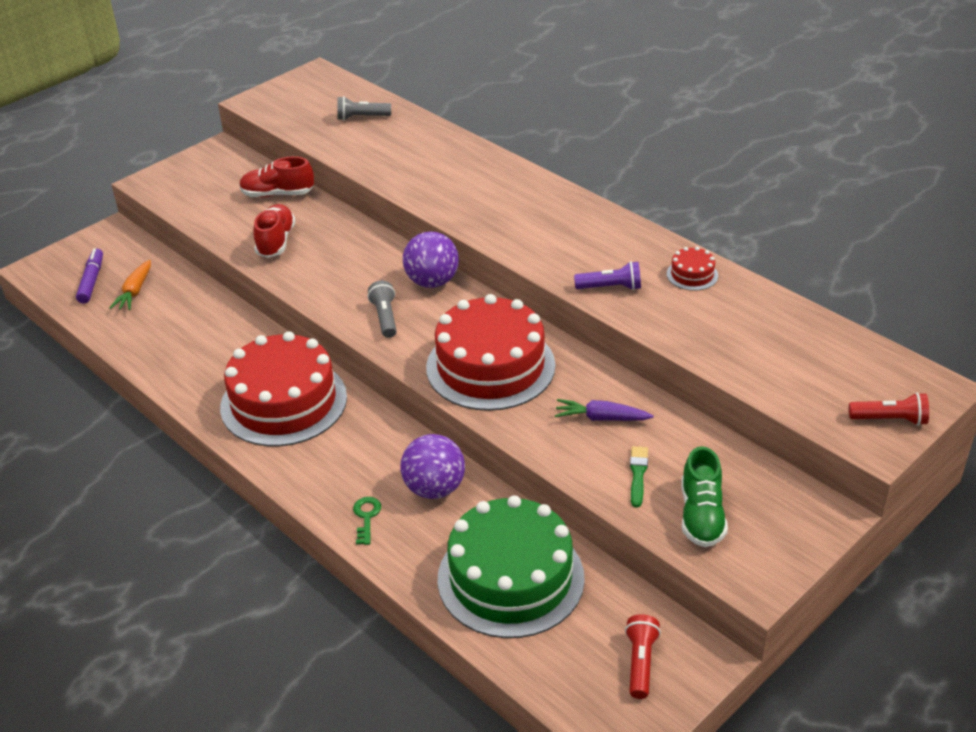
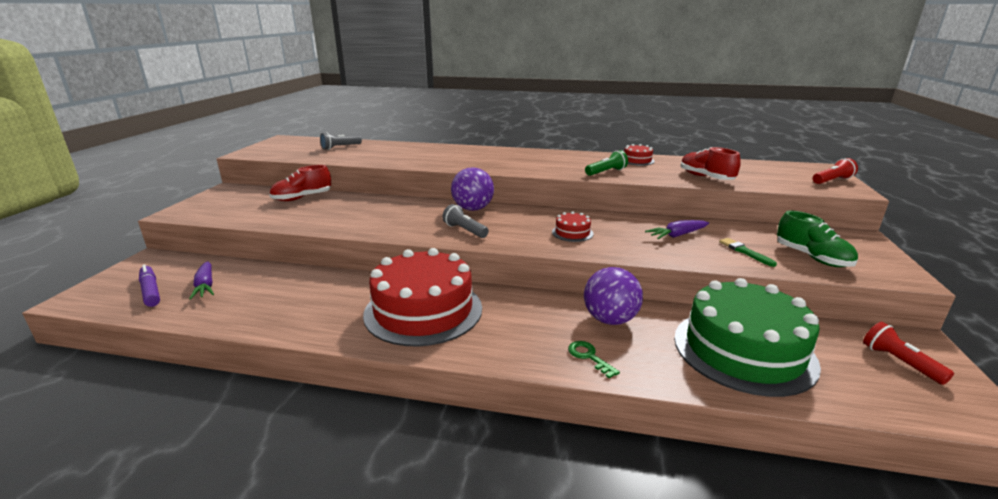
camera: 35 degrees left, 15 degrees down
orange carrot [109,260,151,310] -> purple carrot [189,261,214,300]
red shoe [253,204,295,258] -> red shoe moved to [681,147,741,180]
red cake [426,294,555,411] -> red cake [552,211,594,242], size x0.41
purple flashlight [574,261,641,290] -> green flashlight [585,150,628,176]

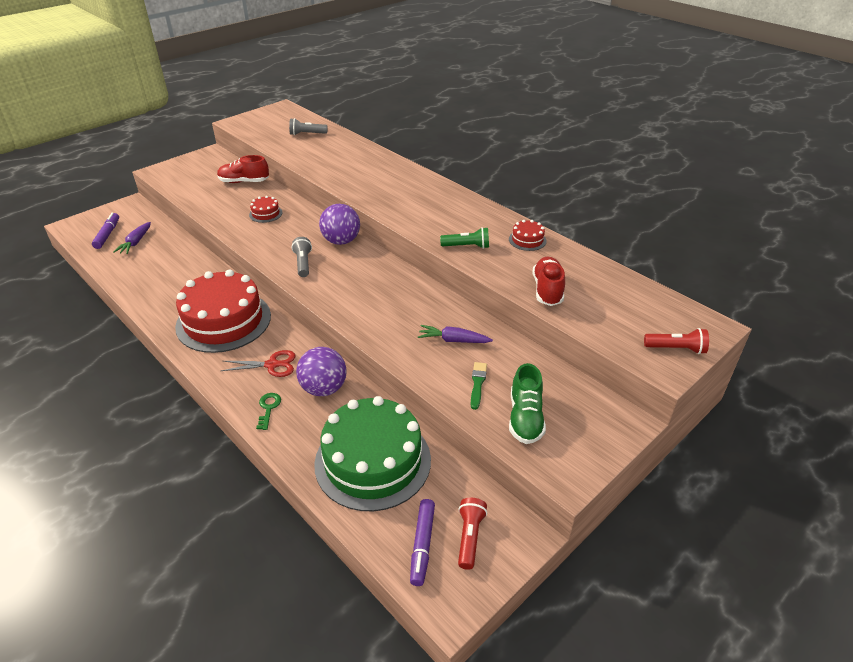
camera: 35 degrees right, 15 degrees up
red cake [552,211,594,242] -> red cake moved to [249,196,283,223]
none -> red scissors [221,350,296,377]
none -> purple marker [410,499,435,586]

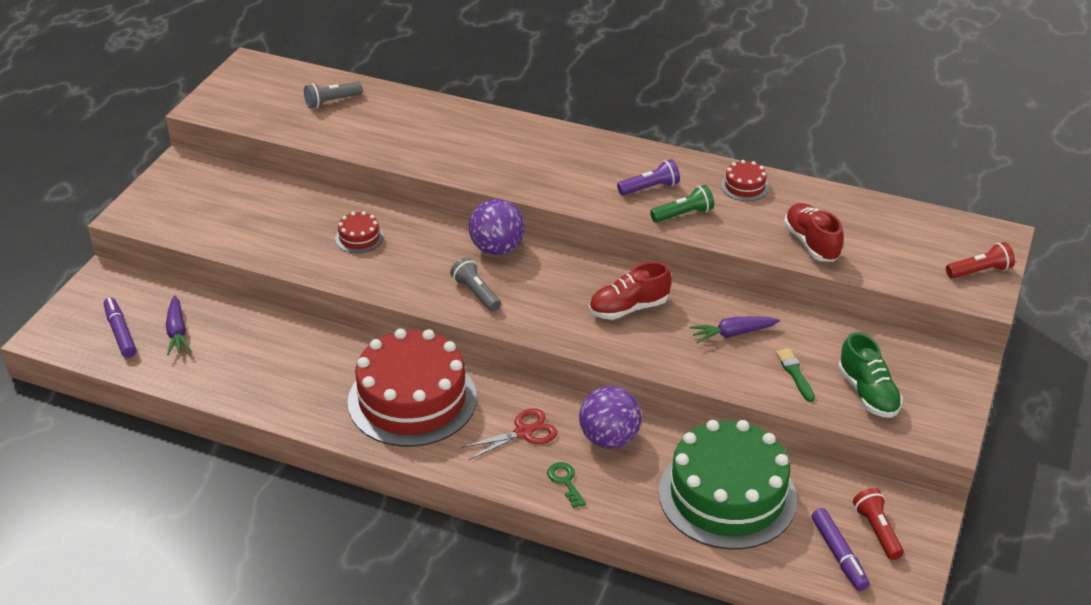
camera: 25 degrees left, 0 degrees up
red shoe [217,155,269,183] -> red shoe moved to [589,262,672,320]
none -> purple flashlight [617,159,680,195]

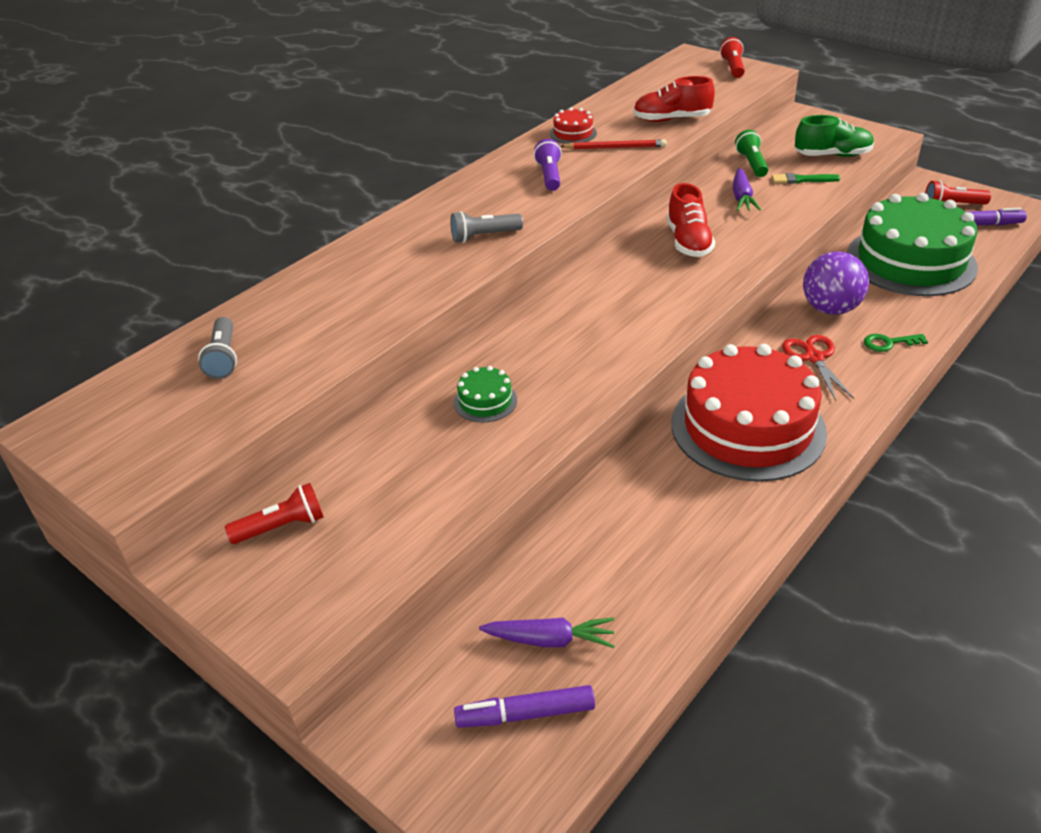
camera: 70 degrees left, 0 degrees up
red cake [335,211,384,253] -> green cake [454,366,517,422]
grey flashlight [450,257,501,311] -> grey flashlight moved to [450,211,523,243]
purple ball [469,199,525,255] -> none
green flashlight [650,185,714,223] -> green flashlight moved to [735,130,768,177]
none -> red flashlight [225,483,324,544]
none -> red pencil [560,139,667,149]

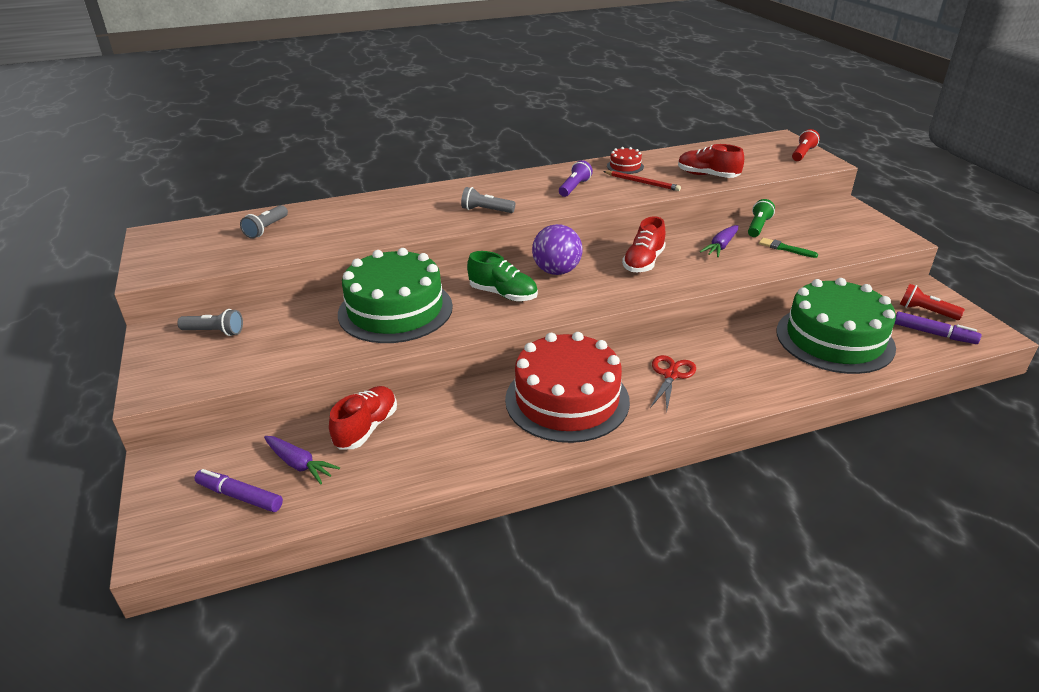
camera: 30 degrees right, 5 degrees down
red flashlight [225,483,324,544] -> grey flashlight [177,309,243,336]
green cake [454,366,517,422] -> green cake [338,248,453,343], size x2.45
green shoe [795,115,874,157] -> green shoe moved to [467,251,538,301]
purple ball [803,252,869,315] -> purple ball moved to [532,224,583,275]
green key [864,334,928,352] -> none
none -> red shoe [329,386,397,450]

